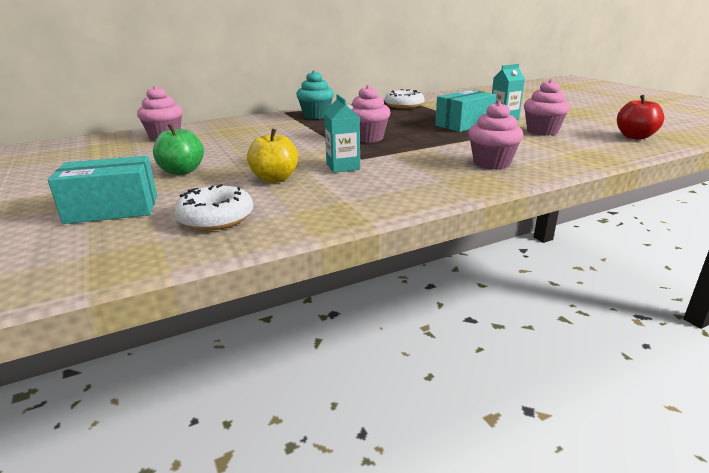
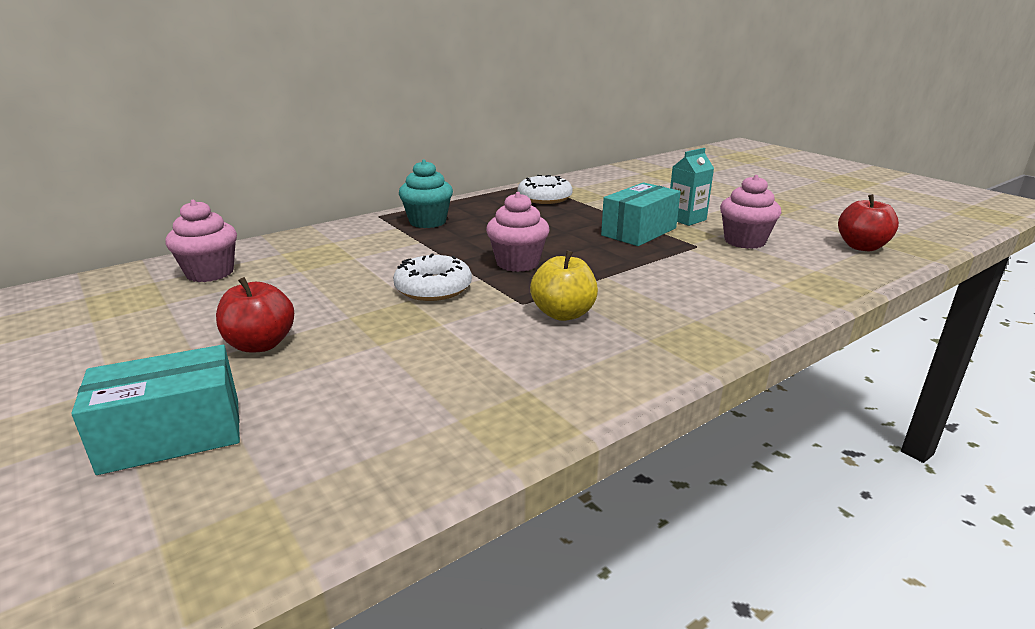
camera: 10 degrees left, 0 degrees up
green apple [153,123,204,175] -> red apple [216,277,294,352]
white donut [174,184,253,231] -> white donut moved to [393,254,472,301]
yellow apple [247,129,298,183] -> yellow apple moved to [530,250,598,321]
turquoise carton [324,94,360,173] -> none
pink cupcake [468,101,523,170] -> none

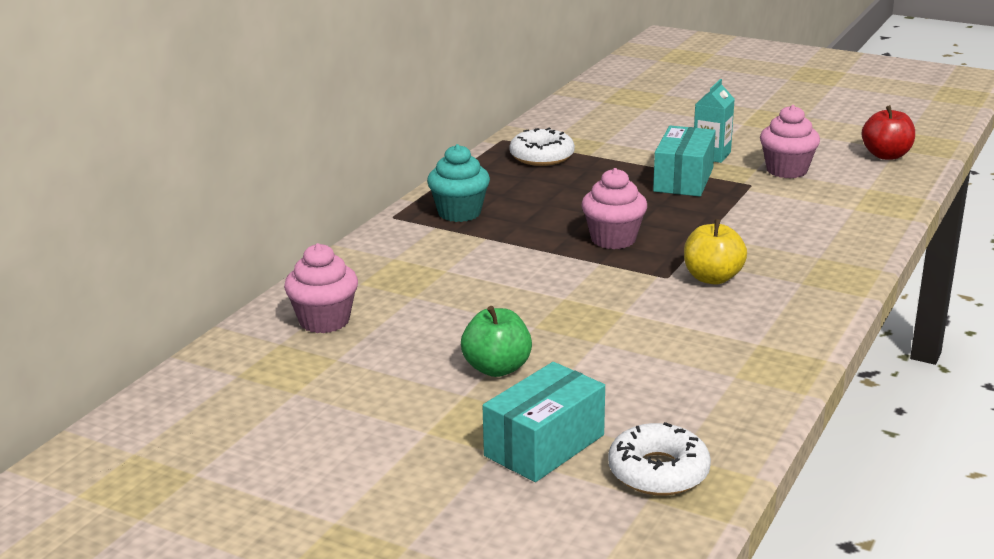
camera: 25 degrees left, 0 degrees up
red apple [216,277,294,352] -> green apple [461,306,532,377]
white donut [393,254,472,301] -> white donut moved to [608,422,711,495]

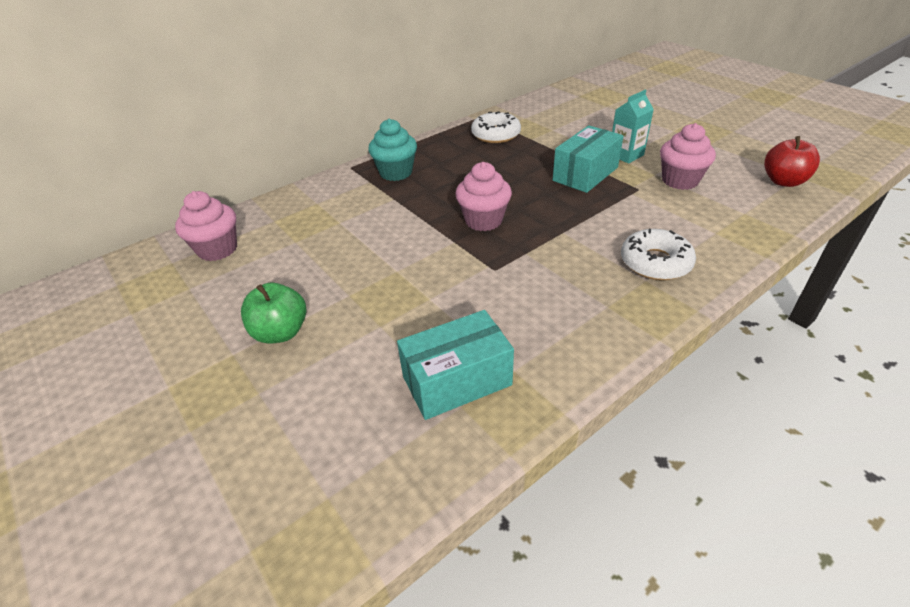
camera: 25 degrees right, 15 degrees up
turquoise box [482,362,605,482] -> turquoise box moved to [397,310,514,420]
white donut [608,422,711,495] -> white donut moved to [621,229,696,280]
yellow apple [684,219,747,285] -> none

